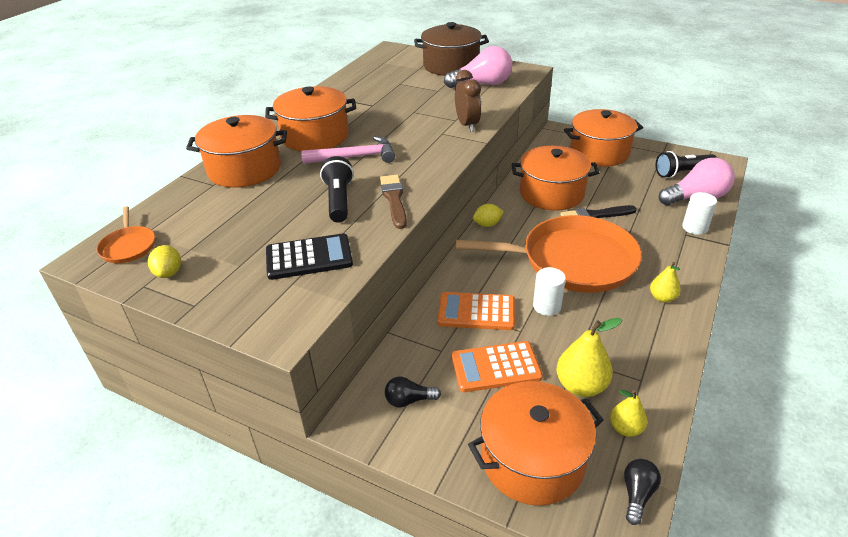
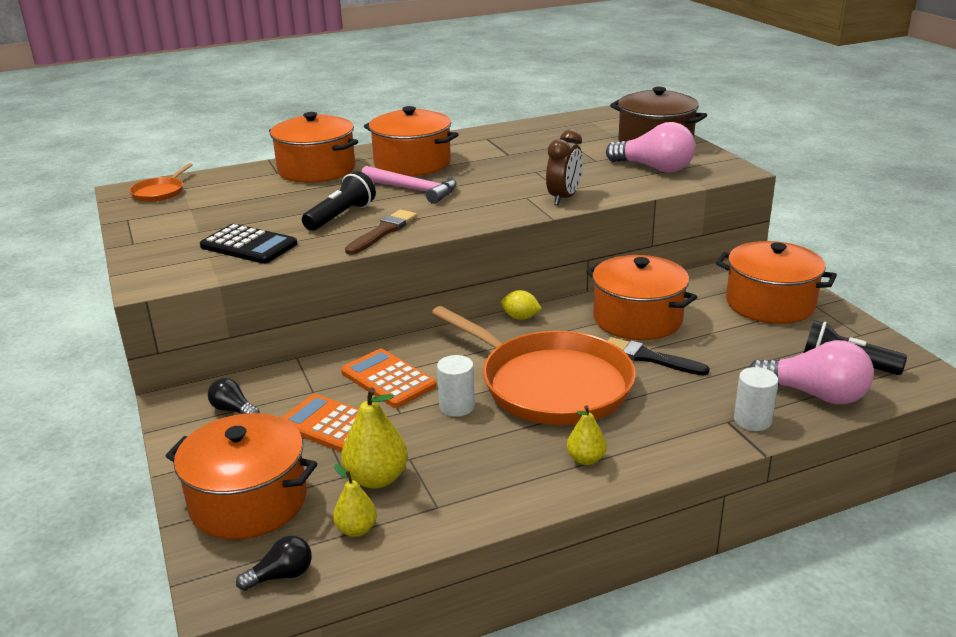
camera: 40 degrees right, 10 degrees down
yellow lemon [148,245,181,278] -> none

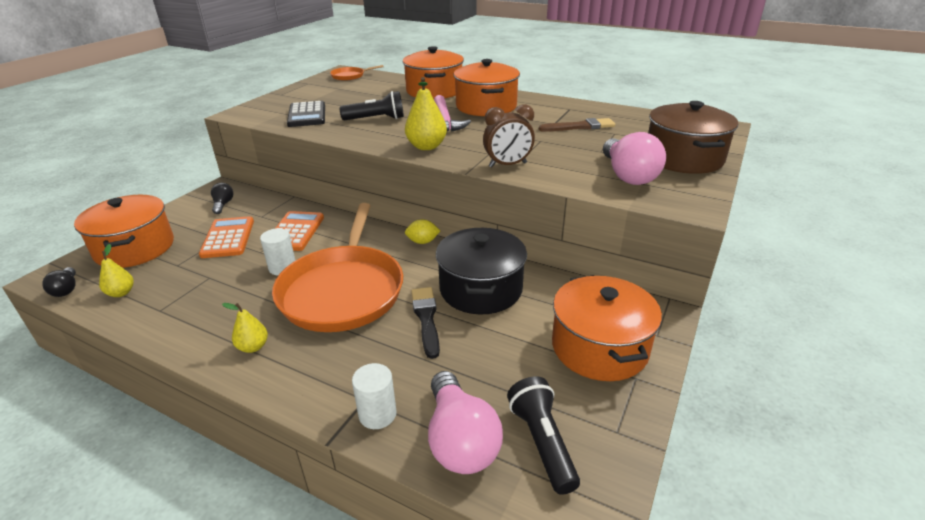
camera: 50 degrees right, 5 degrees up
black light bulb [236,536,312,591] -> black light bulb turned 45 degrees clockwise [42,267,76,297]
yellow pear [341,388,408,489] -> yellow pear moved to [405,77,447,150]
brown brush [345,210,417,255] -> brown brush moved to [539,118,615,132]
yellow lemon [501,290,542,320] -> yellow lemon turned 75 degrees counterclockwise [405,219,440,244]
orange pot [586,255,697,340] -> black pot [436,228,527,314]

